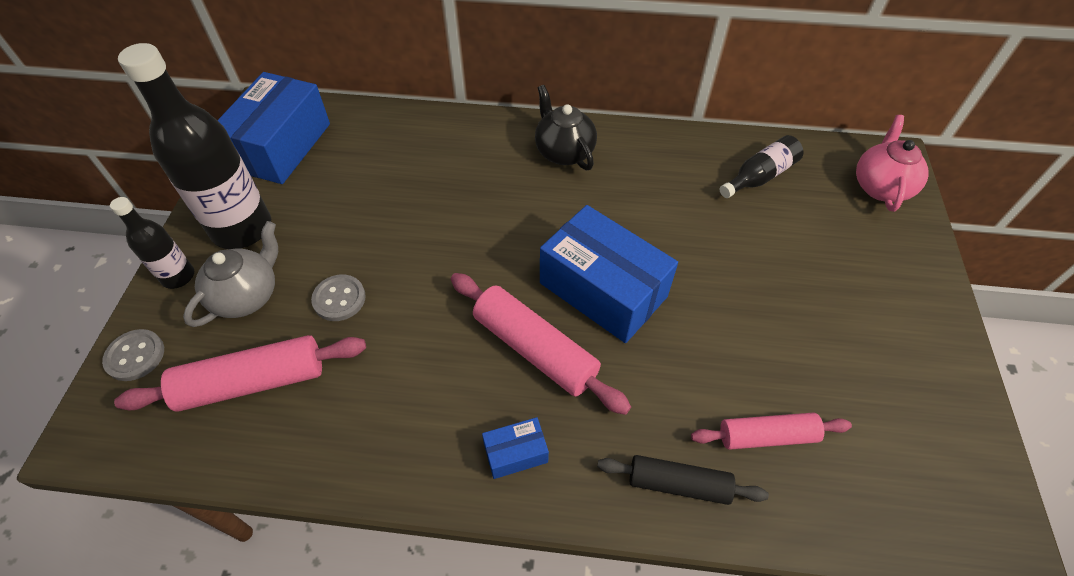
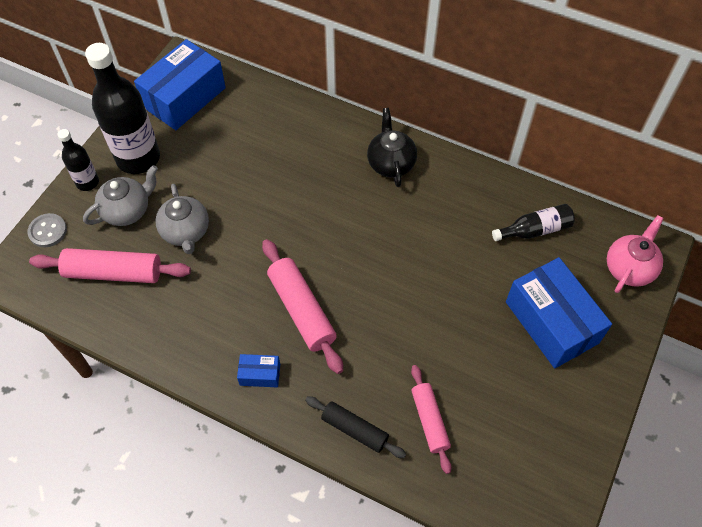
camera: 20 degrees right, 5 degrees up
grey button [311,274,366,321] -> grey teapot [155,184,209,254]
blue box [540,205,678,343] -> blue box moved to [506,257,612,368]
pink rolling pin [691,413,852,450] -> pink rolling pin turned 60 degrees clockwise [411,365,452,474]

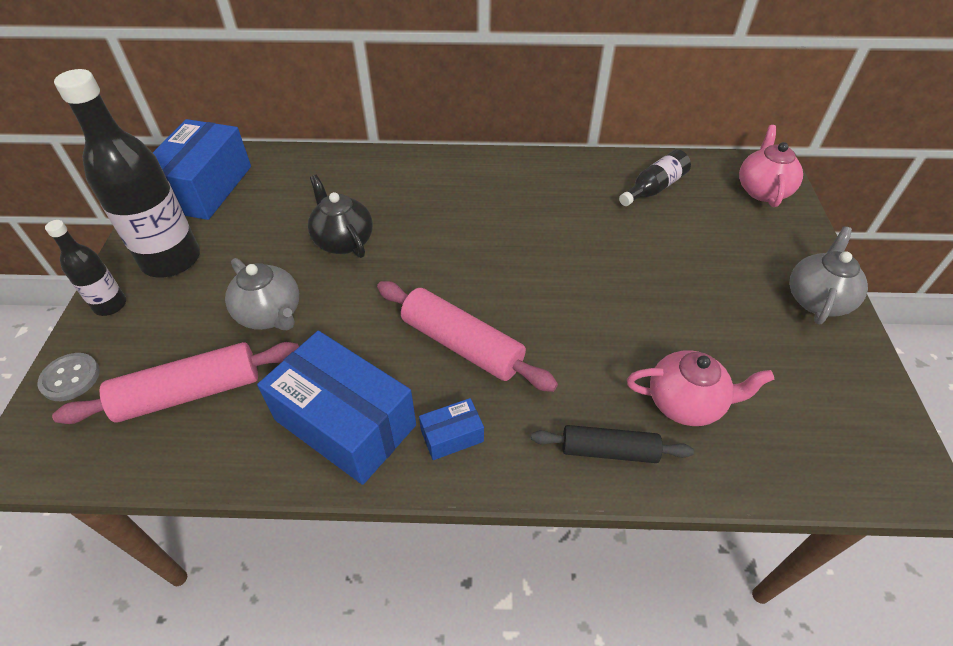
camera: 25 degrees left, 10 degrees down
grey teapot [83,165,158,226] -> grey teapot moved to [789,227,868,324]
black teapot [367,108,417,187] -> black teapot moved to [308,175,373,258]
pink rolling pin [411,365,452,474] -> pink teapot [627,350,774,426]
blue box [506,257,612,368] -> blue box moved to [257,331,416,485]

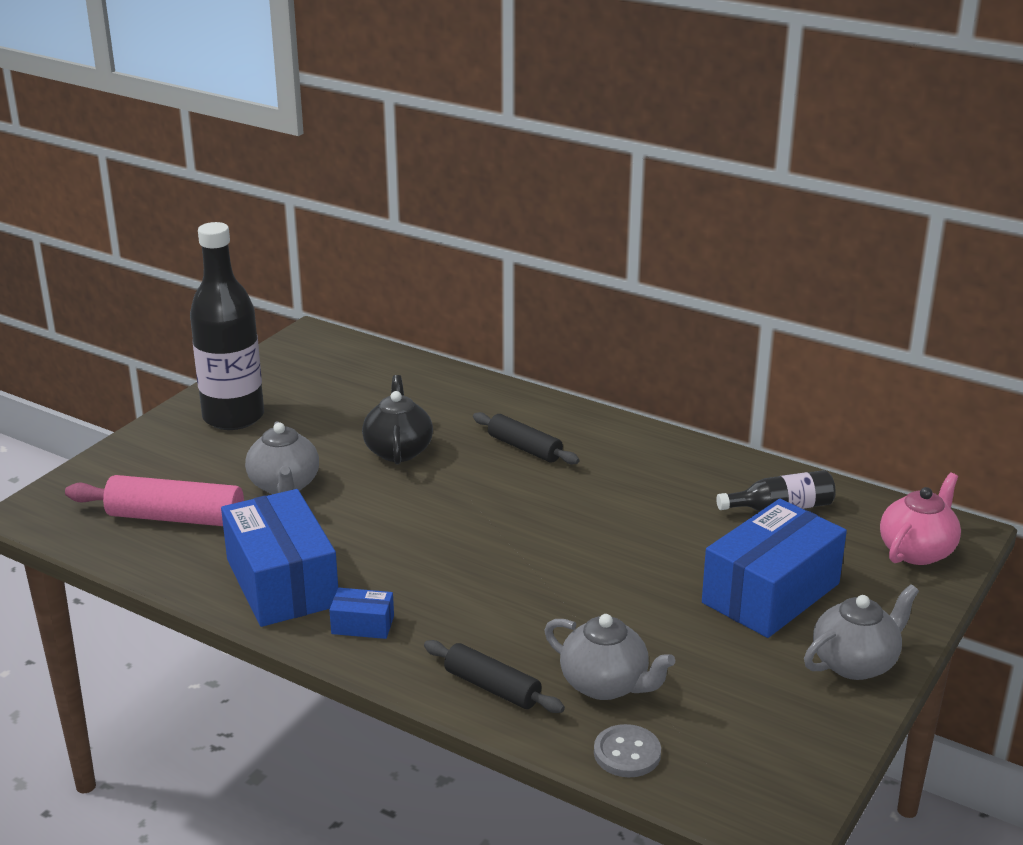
camera: 30 degrees right, 20 degrees down
grey button [37,353,100,401] -> grey button moved to [594,724,661,777]
black bottle [45,220,126,316] -> none
blue box [153,119,251,220] -> blue box moved to [702,499,847,638]
pink rolling pin [377,281,558,392] -> none
pink teapot [627,350,774,426] -> grey teapot [545,614,675,700]
none -> black rolling pin [473,412,579,464]

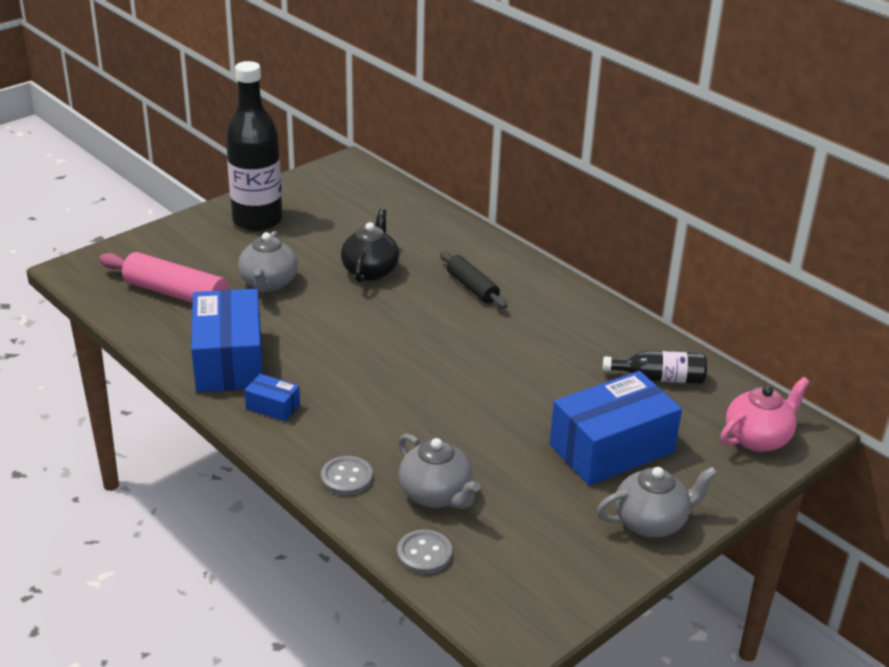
camera: 15 degrees right, 5 degrees up
black rolling pin [424,640,565,713] -> grey button [321,456,373,496]

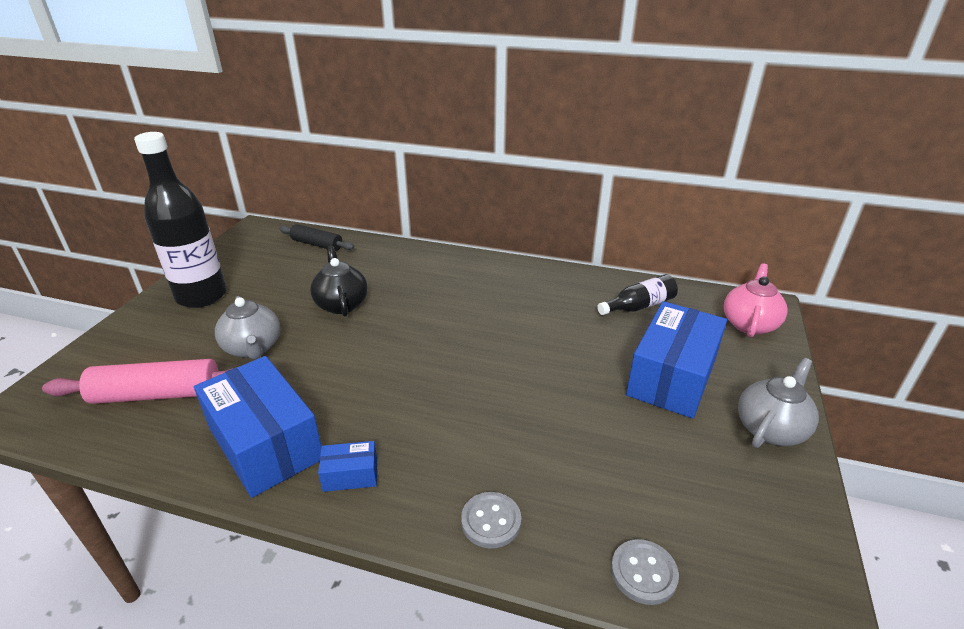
camera: 30 degrees left, 0 degrees up
grey teapot [399,434,480,509] -> none
black rolling pin [440,251,507,309] -> black rolling pin moved to [279,224,354,251]

